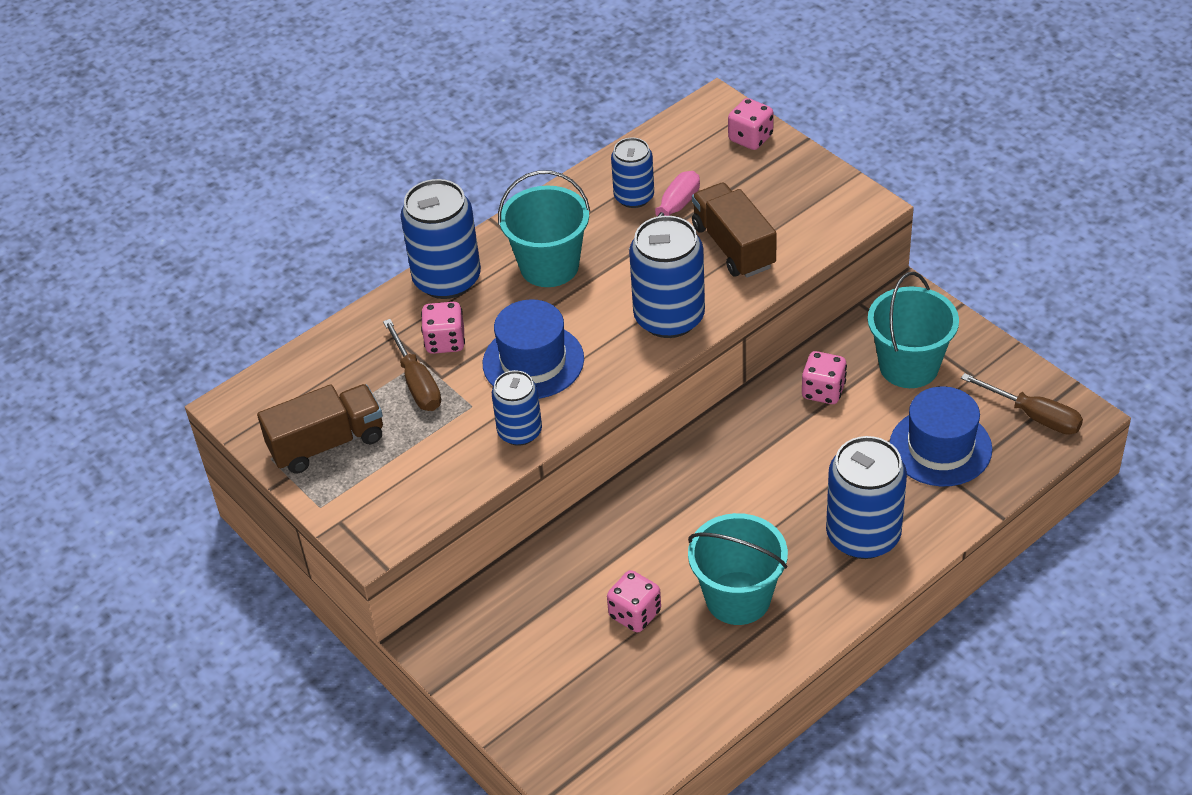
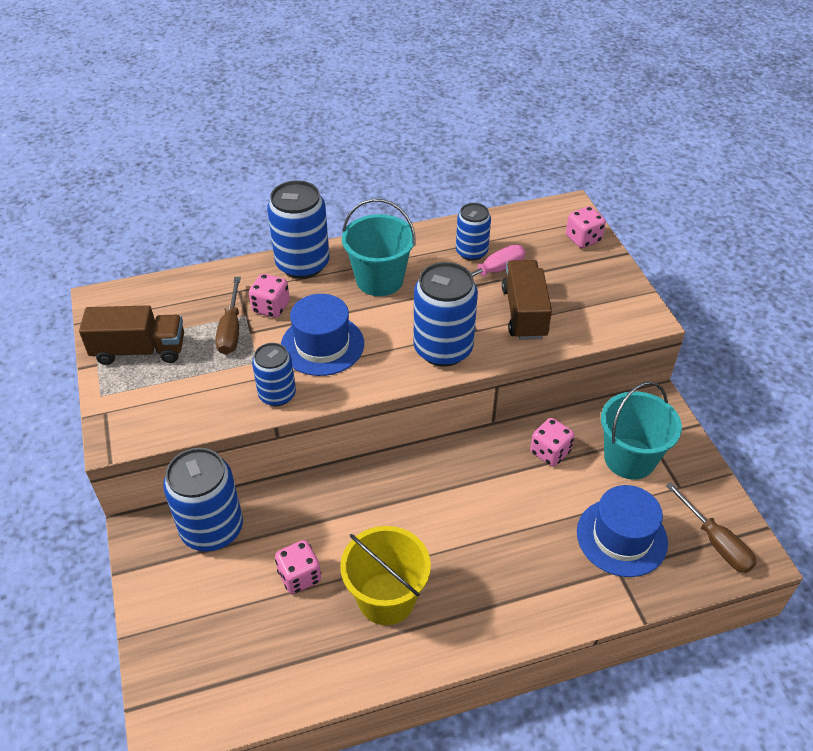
camera: 20 degrees right, 0 degrees up
turquoise bucket [688,513,788,625] -> yellow bucket [340,526,431,625]
blue can [826,436,907,559] -> blue can moved to [163,448,243,552]

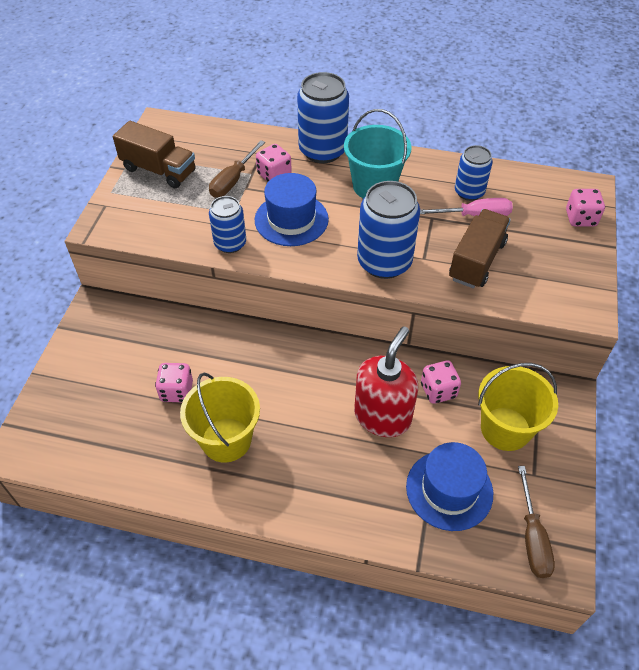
camera: 30 degrees right, 5 degrees up
blue can [163,448,243,552] -> none
turquoise bucket [601,381,682,479] -> yellow bucket [478,363,558,451]
none -> red soap dispenser [354,326,418,437]

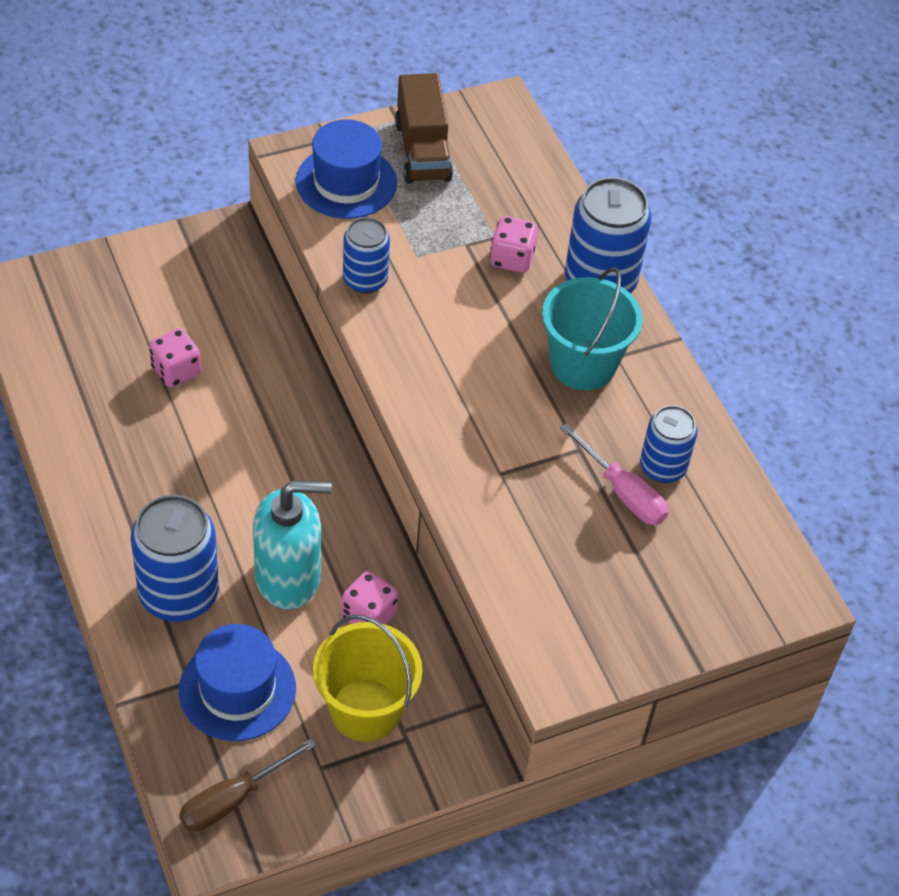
camera: 50 degrees right, 0 degrees up
yellow bucket [180,373,260,463] -> none
brown screwdriver [209,140,265,197] -> none
blue hat [255,173,329,246] -> blue hat moved to [296,119,397,219]
red soap dispenser [354,326,418,437] -> turquoise soap dispenser [253,481,332,609]
blue can [357,181,420,279] -> blue can moved to [130,495,219,622]
brown truck [449,209,511,289] -> none
pink dice [566,189,605,226] -> none

